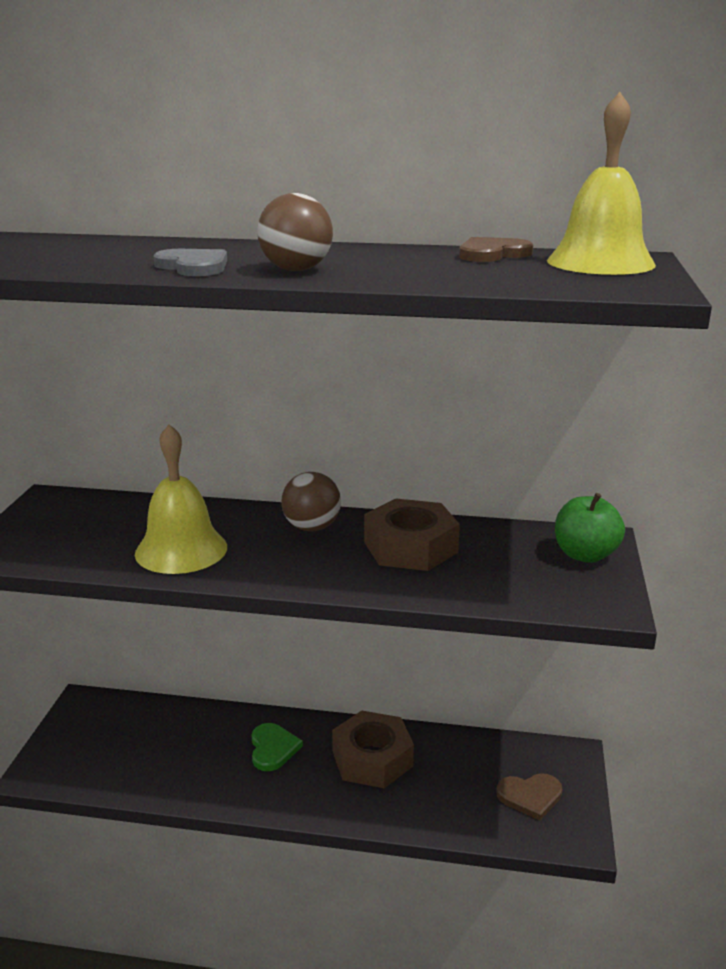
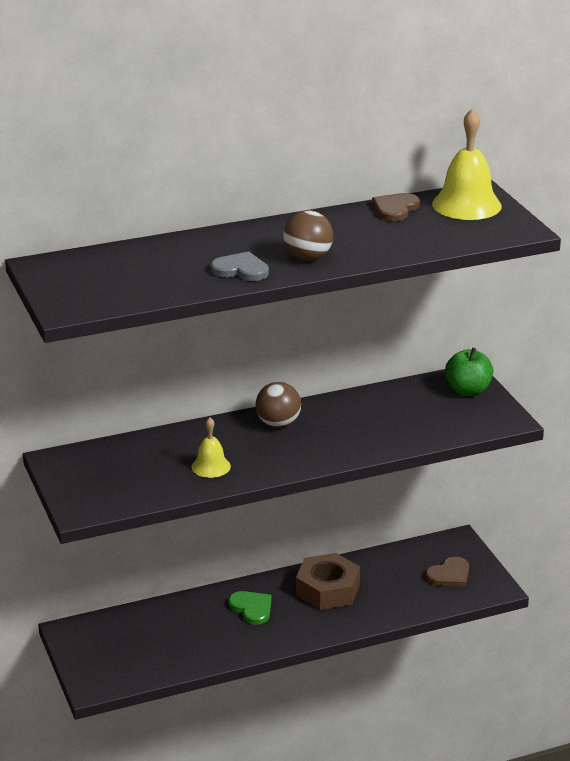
camera: 30 degrees left, 5 degrees up
yellow bell [135,424,227,574] -> yellow bell [191,417,231,478], size x0.56
brown nut [364,498,460,571] -> none

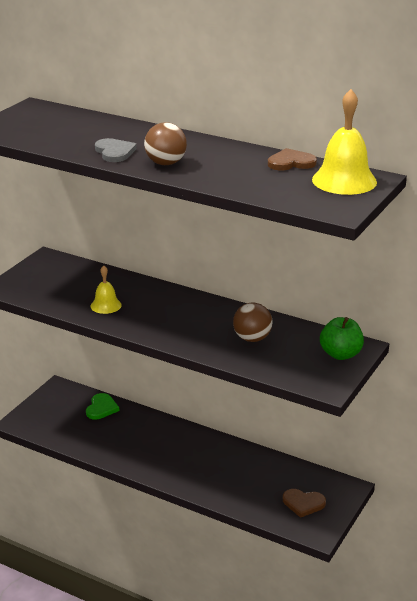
camera: 50 degrees right, 0 degrees up
green heart [229,591,272,625] -> green heart moved to [86,393,119,420]
brown ball [256,382,301,428] -> brown ball moved to [233,303,272,342]
brown nut [296,553,360,610] -> none

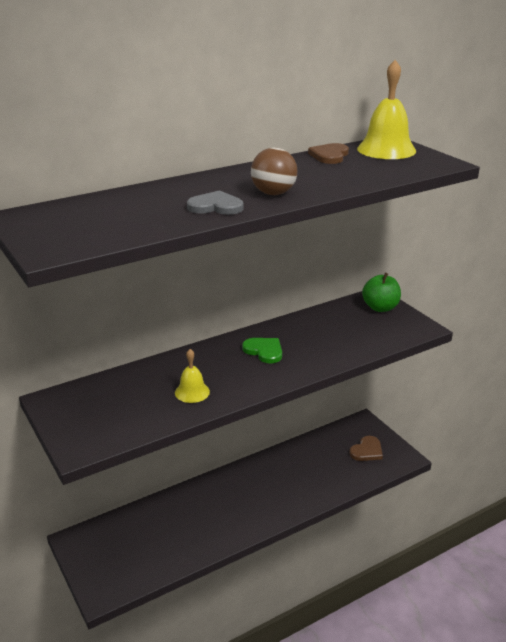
camera: 60 degrees left, 0 degrees up
green heart [86,393,119,420] -> green heart moved to [242,338,282,363]
brown ball [233,303,272,342] -> none

